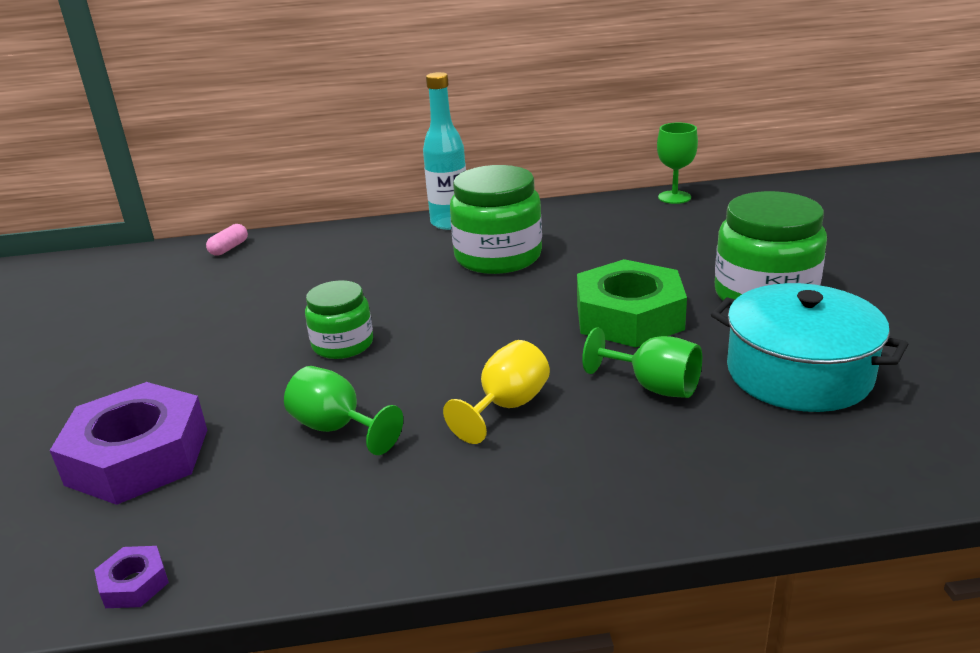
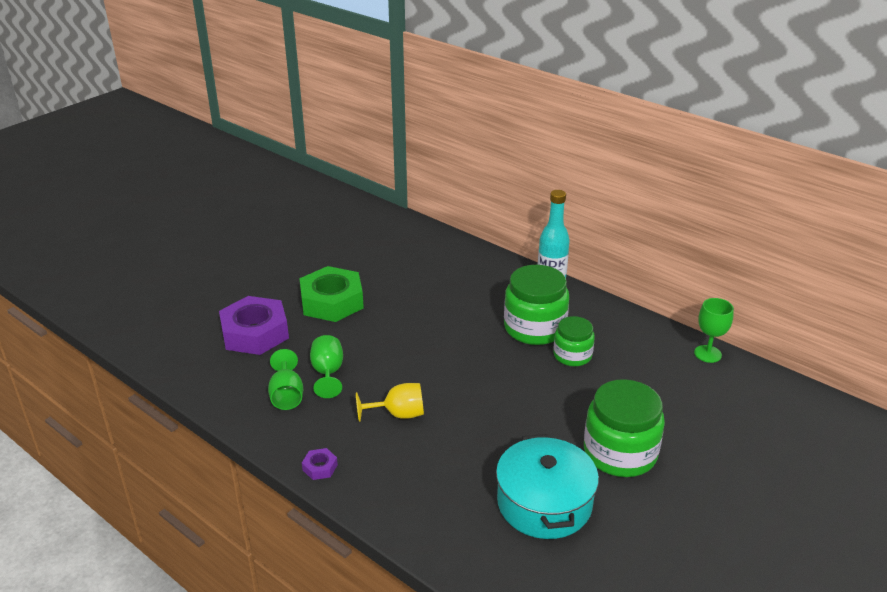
camera: 45 degrees right, 5 degrees up
purple nut [94,546,169,608] -> purple nut moved to [302,448,338,480]
pink capsule [206,224,248,256] -> none
green jar [305,280,373,359] -> green jar moved to [553,316,595,366]
green nut [577,259,687,347] -> green nut moved to [299,266,364,322]
green goblet [582,327,702,398] -> green goblet moved to [268,349,303,410]

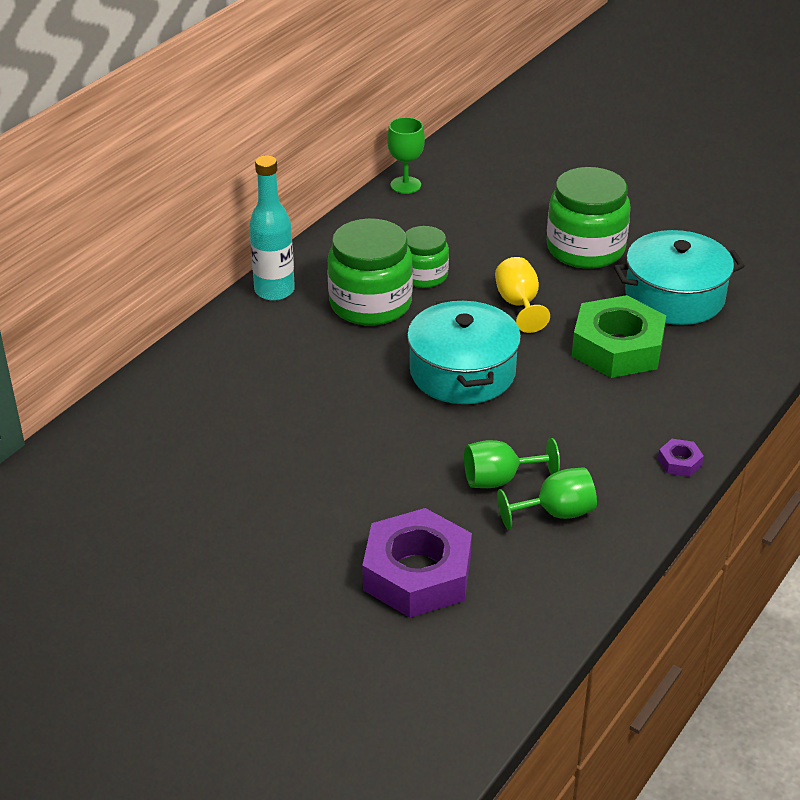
camera: 95 degrees left, 5 degrees up
green nut [299,266,364,322] -> green nut moved to [572,295,666,378]
yellow goblet [356,383,424,422] -> yellow goblet moved to [495,257,550,333]
none -> turquoise pot [407,299,521,404]

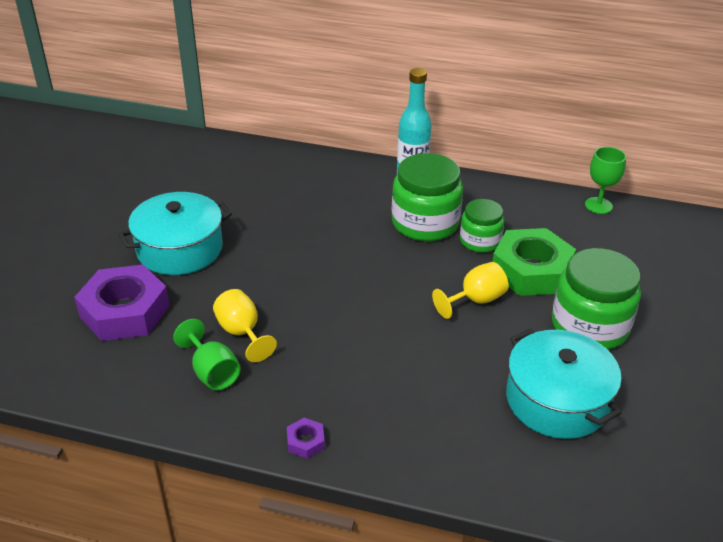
camera: 70 degrees right, 0 degrees up
turquoise pot [407,299,521,404] -> turquoise pot moved to [118,192,232,275]
green goblet [464,438,560,488] -> yellow goblet [213,289,277,362]
green nut [572,295,666,378] -> green nut moved to [492,228,576,296]

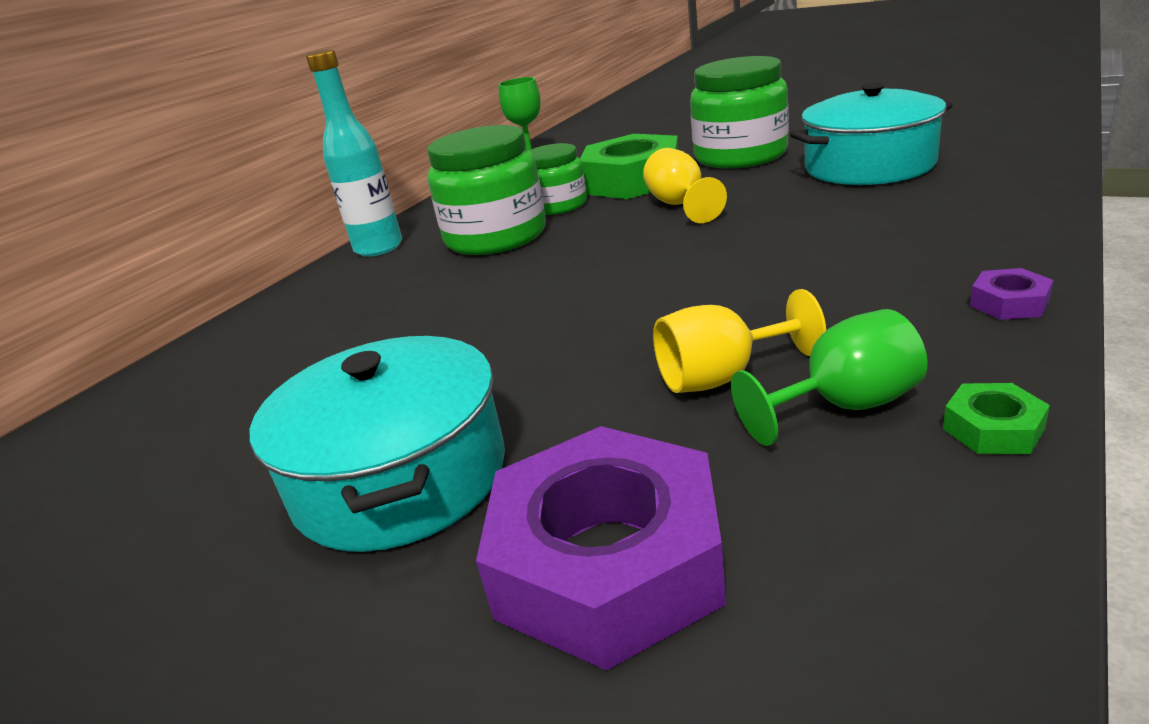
camera: 70 degrees left, 10 degrees down
none -> green nut [943,383,1050,454]

